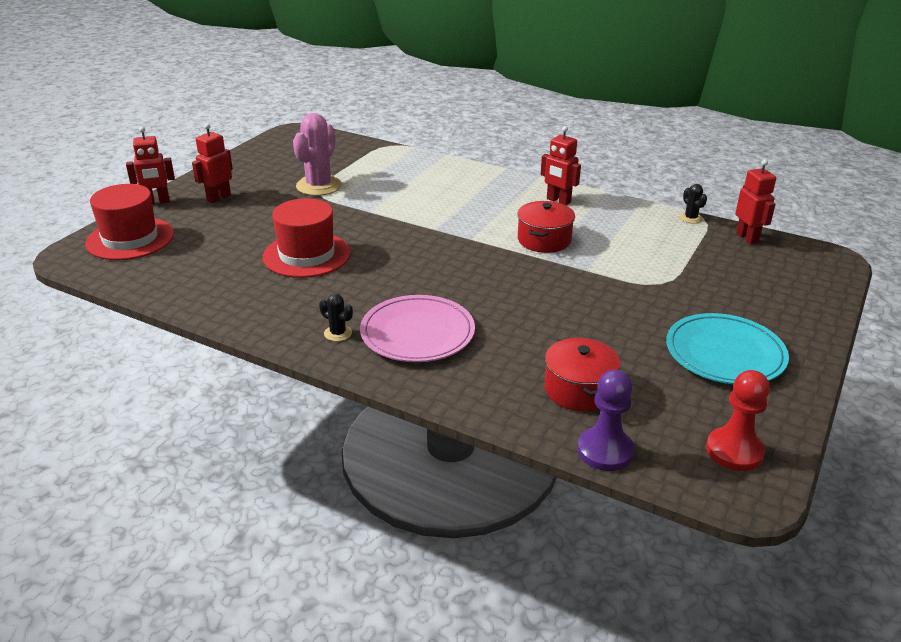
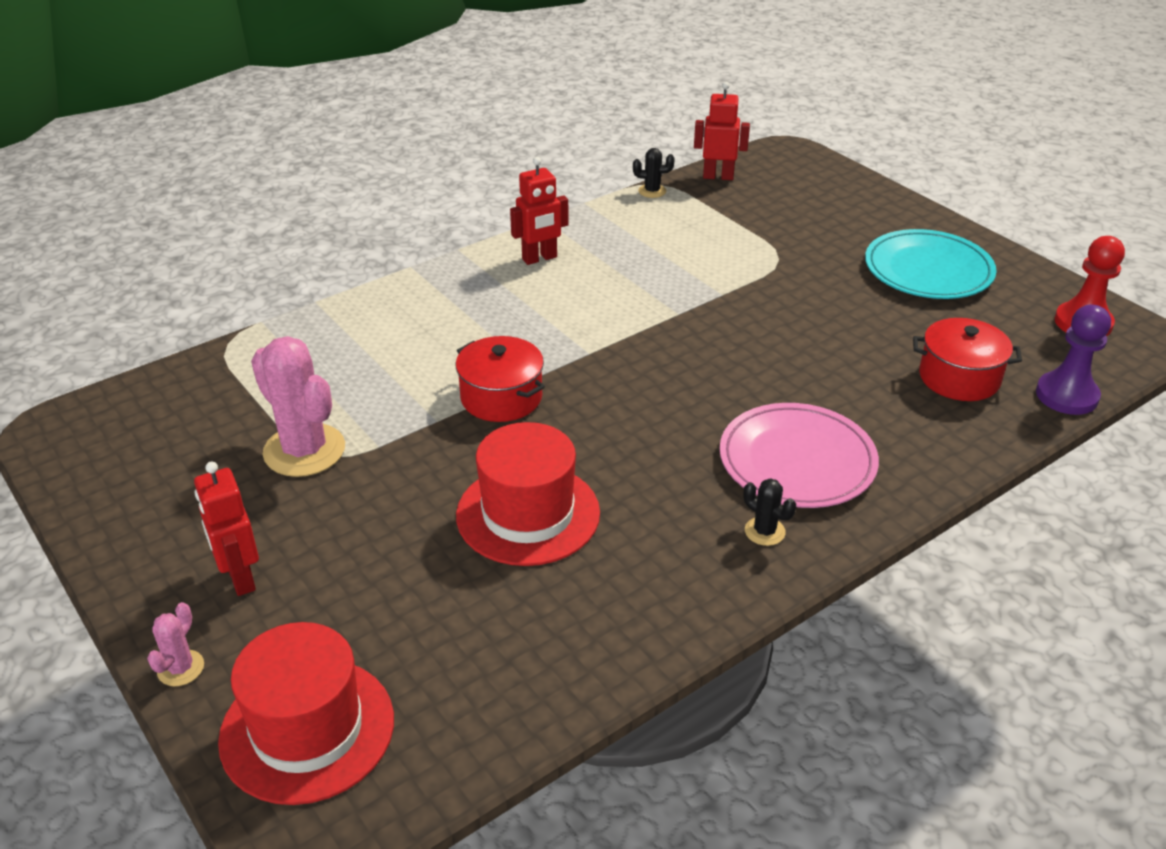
camera: 65 degrees left, 5 degrees up
red robot [126,126,175,205] -> pink cactus [147,602,204,686]
black cactus [319,294,353,341] -> black cactus turned 75 degrees clockwise [744,478,796,546]
red pot [517,201,575,253] -> red pot moved to [456,336,545,422]

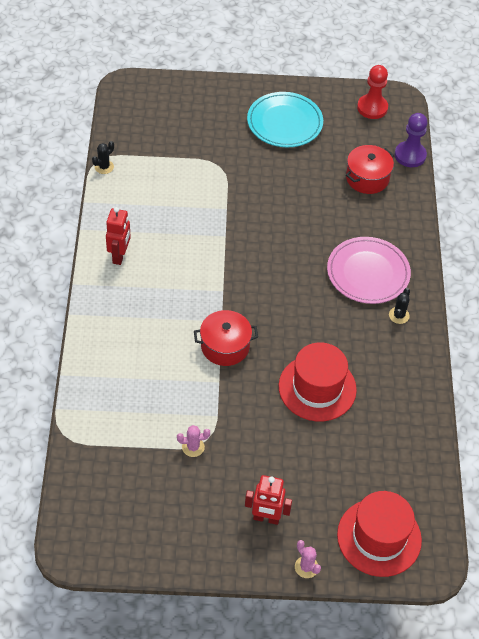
camera: 55 degrees left, 15 degrees up
pink cactus [251,336,345,477] -> pink cactus [177,425,210,457], size x0.46
red robot [694,82,750,180] -> none
black cactus [744,478,796,546] -> black cactus turned 60 degrees counterclockwise [389,288,410,324]

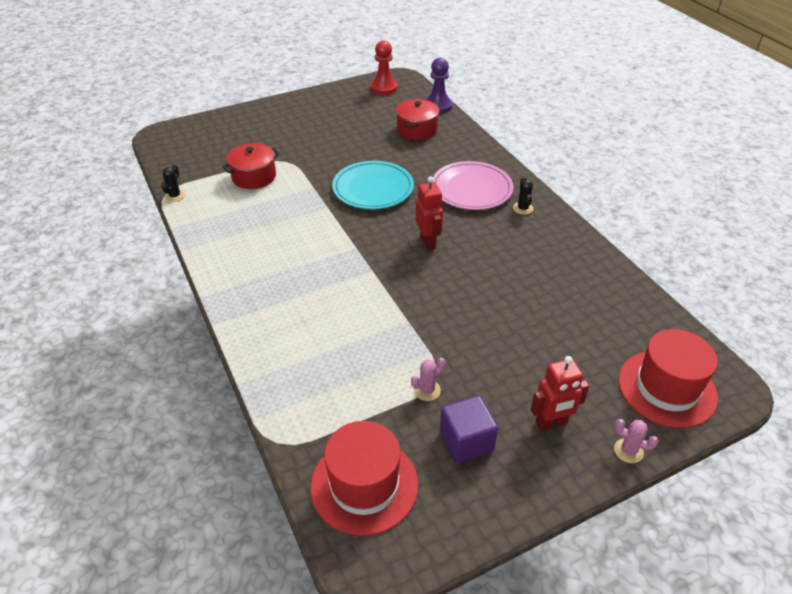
camera: 25 degrees left, 10 degrees down
red robot [106,207,131,265] -> red robot moved to [416,177,443,250]
red pot [194,310,258,366] -> red pot moved to [222,143,280,189]
turquoise plate [247,92,323,147] -> turquoise plate moved to [332,161,414,209]
red hat [279,342,357,421] -> red hat moved to [310,421,418,536]
none -> purple cube [440,396,498,463]

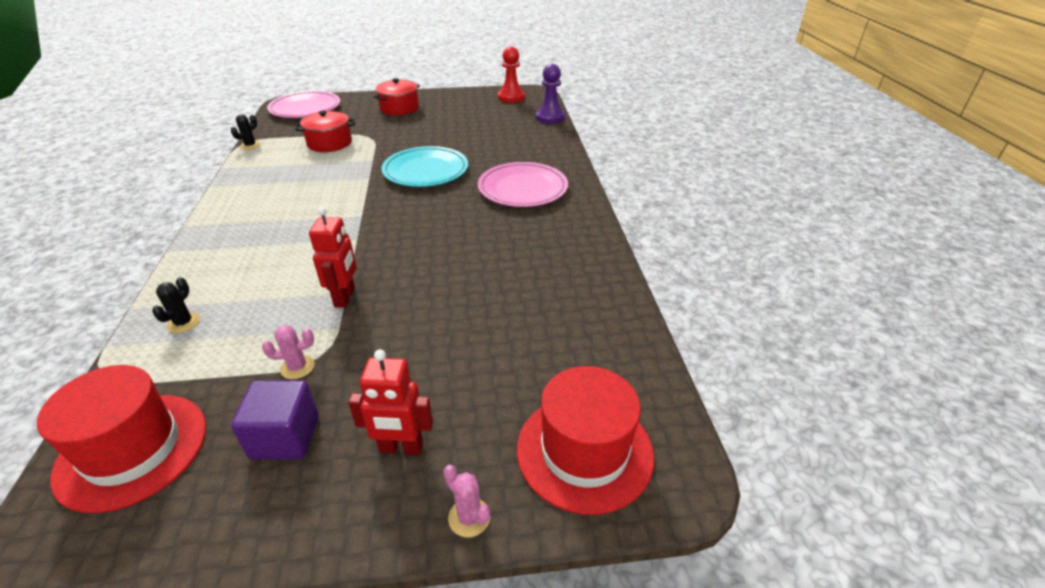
camera: 20 degrees right, 5 degrees down
red pot [396,99,439,140] -> red pot moved to [374,78,420,115]
red robot [416,177,443,250] -> red robot moved to [309,207,357,308]
black cactus [513,176,533,215] -> black cactus moved to [152,277,200,333]
none -> pink plate [267,91,340,118]

